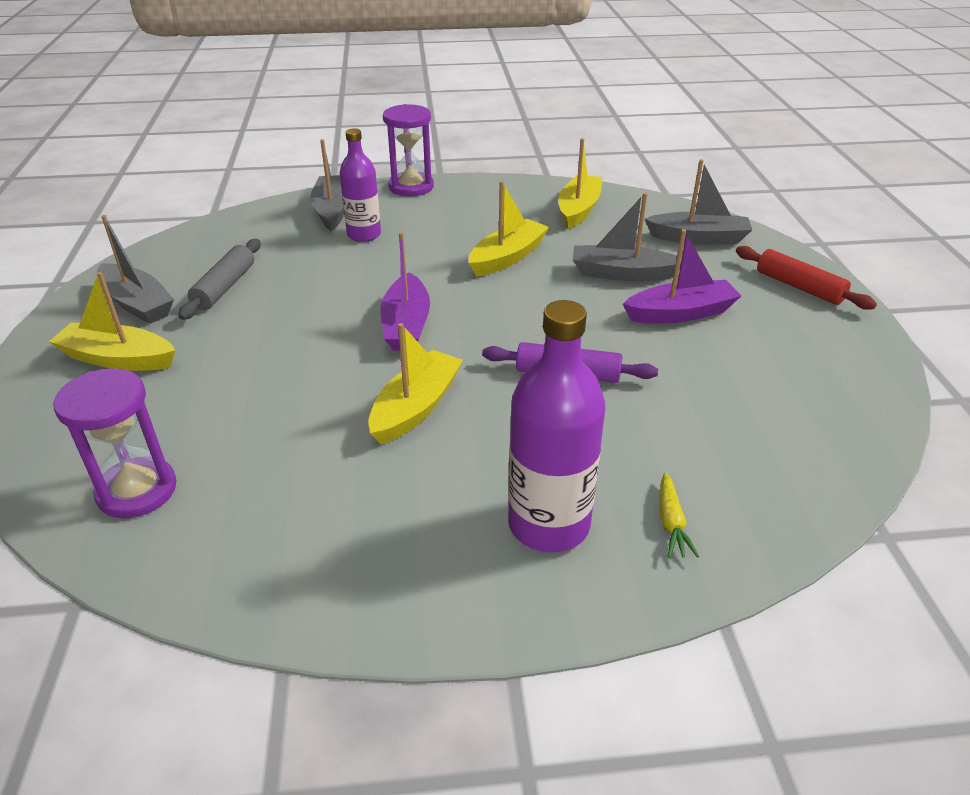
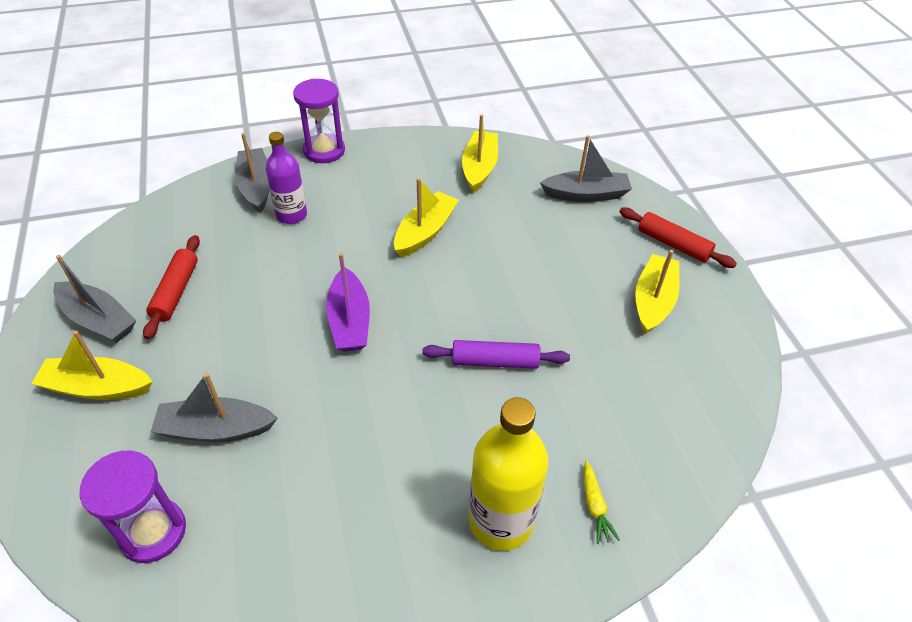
camera: 10 degrees left, 10 degrees up
grey rolling pin [178,239,260,320] -> red rolling pin [143,235,200,339]
yellow boat [368,323,463,444] -> yellow boat moved to [635,250,679,334]
purple bottle [508,300,605,553] -> yellow bottle [469,397,549,551]
grey boat [573,193,682,282] -> grey boat moved to [151,373,278,442]
purple boat [623,229,741,323] -> none

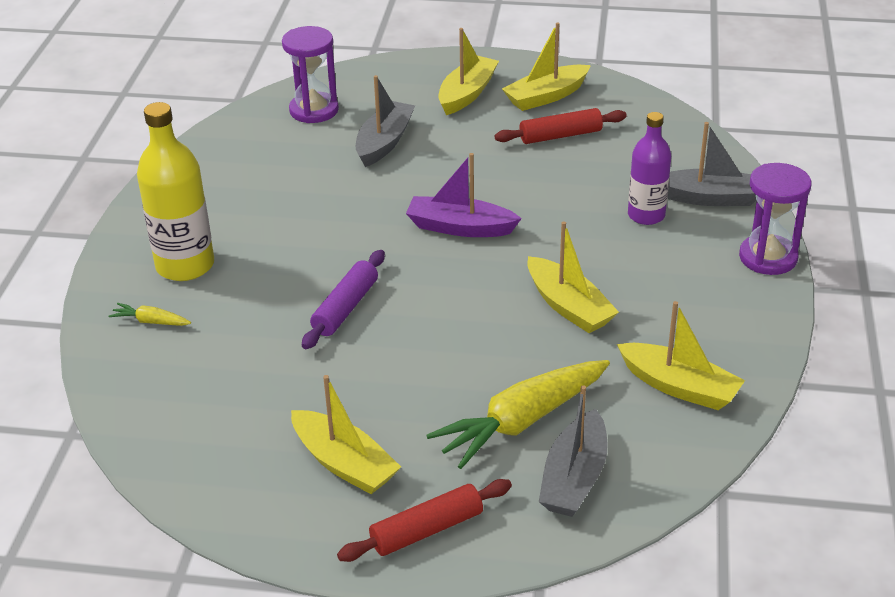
camera: 115 degrees right, 10 degrees down
grey boat [53,255,136,343] -> yellow boat [502,22,591,111]
red rolling pin [143,235,200,339] -> red rolling pin turned 45 degrees counterclockwise [494,108,627,144]
none -> yellow carrot [426,360,610,469]

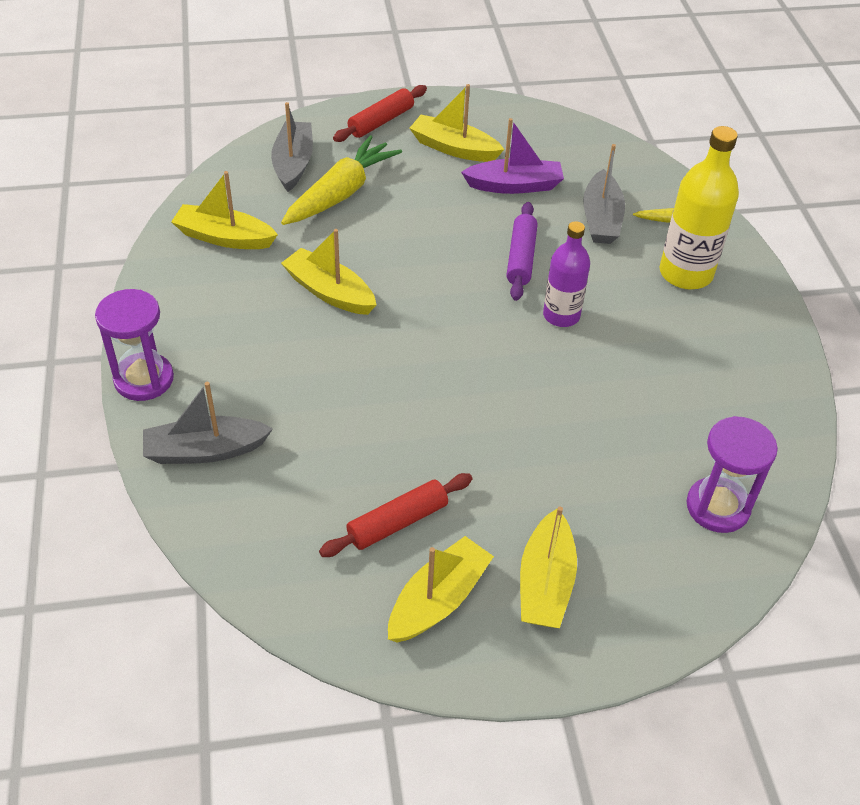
camera: 160 degrees right, 10 degrees up
grey boat [356,75,415,167] -> grey boat moved to [583,144,625,244]
purple boat [406,153,522,237] -> purple boat moved to [461,118,564,194]
purple bottle [628,112,671,225] -> purple bottle moved to [543,221,590,327]

